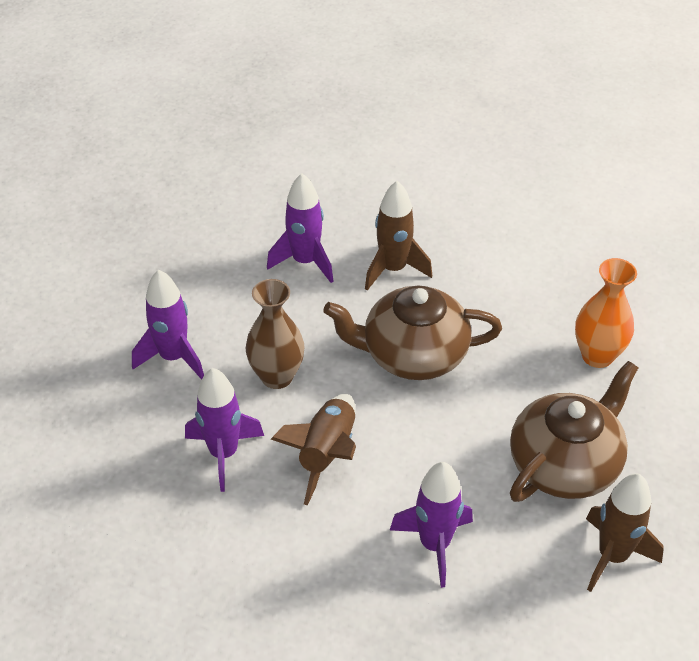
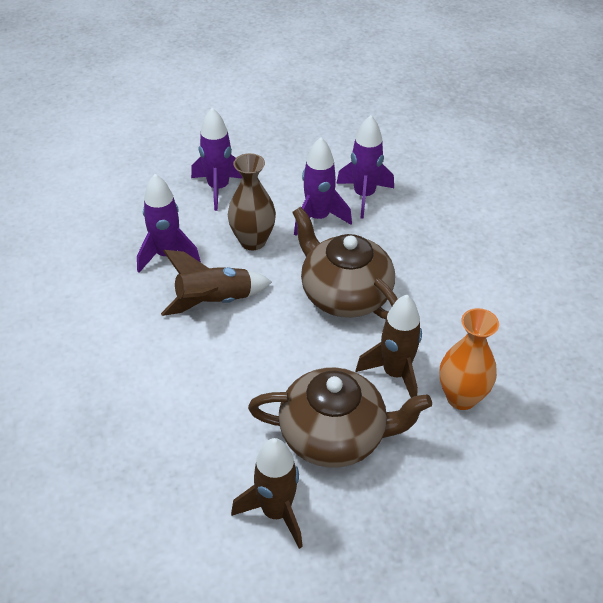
camera: 50 degrees right, 0 degrees up
brown rocket [365,181,432,290] -> brown rocket moved to [356,295,422,398]
purple rocket [390,462,473,588] -> purple rocket moved to [294,137,352,236]

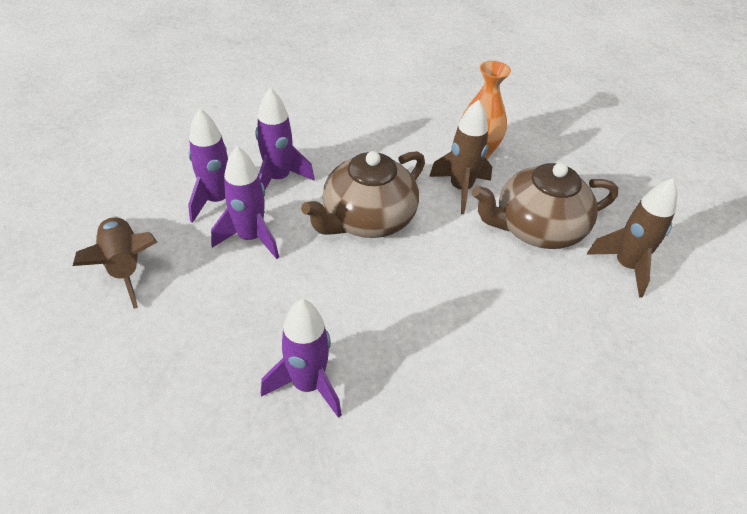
camera: 95 degrees left, 0 degrees up
brown rocket [161,250,272,316] -> brown rocket moved to [73,216,157,309]
purple rocket [191,108,242,211] -> purple rocket moved to [256,88,315,190]
brown vase [228,153,276,250] -> none
brown teapot [248,367,432,468] -> brown teapot turned 105 degrees counterclockwise [472,163,618,249]

